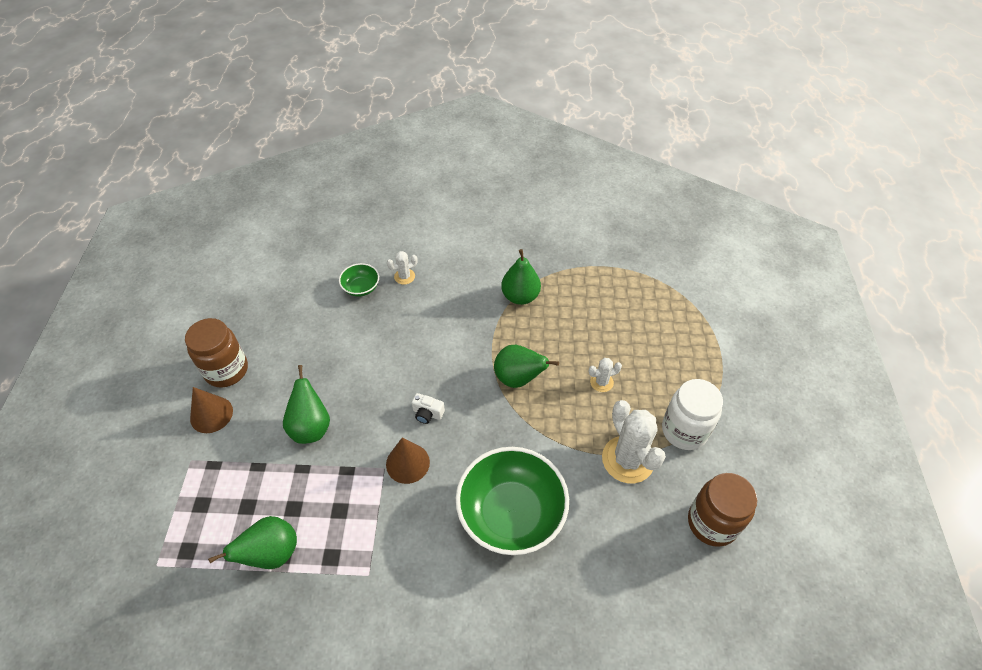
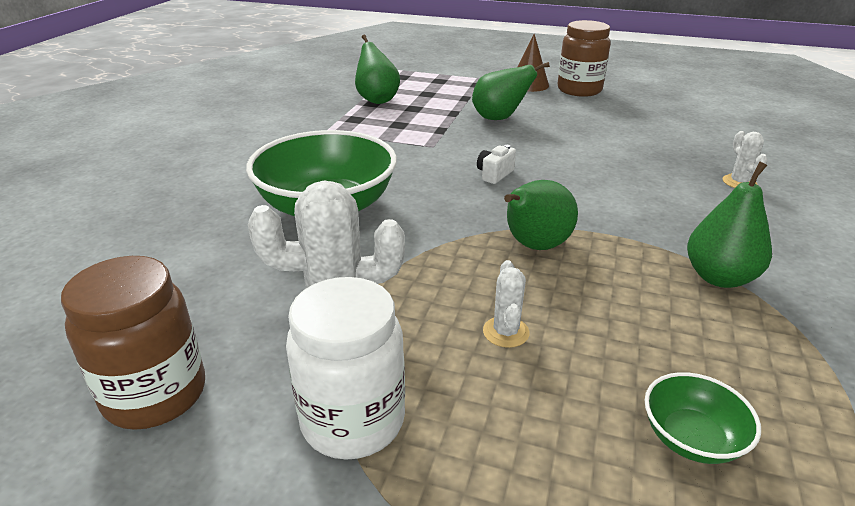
camera: 105 degrees right, 20 degrees down
green bowl [339,263,379,297] -> green bowl moved to [645,372,761,464]
brown cone [386,438,430,484] -> none

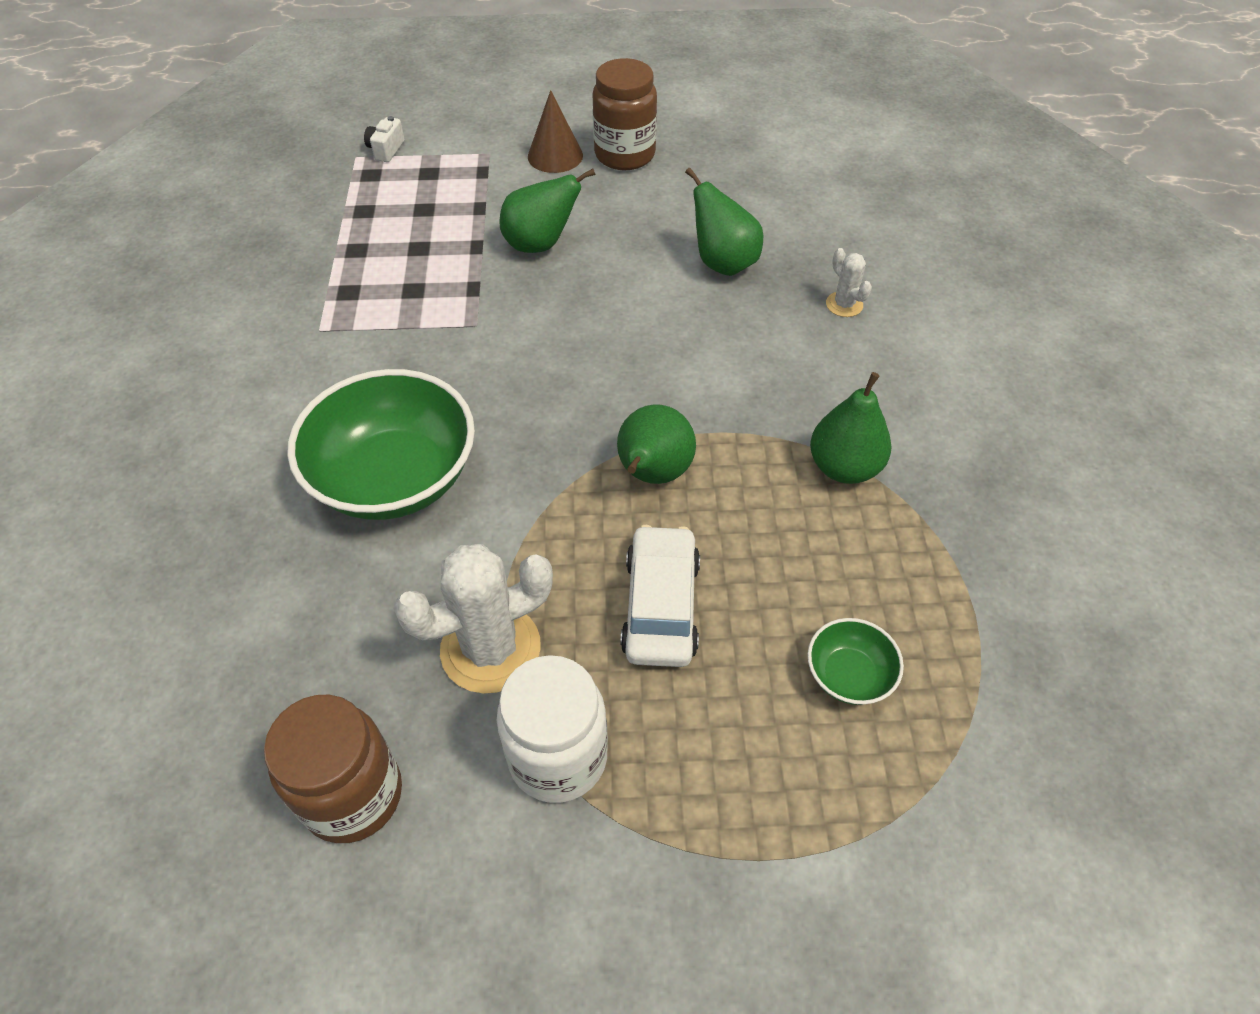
camera: 20 degrees left, 20 degrees up
green pear [355,35,400,104] -> green pear moved to [685,168,763,276]
white camera [477,145,516,184] -> white camera moved to [364,116,404,162]
white cactus [483,260,530,348] -> white car [620,525,700,667]

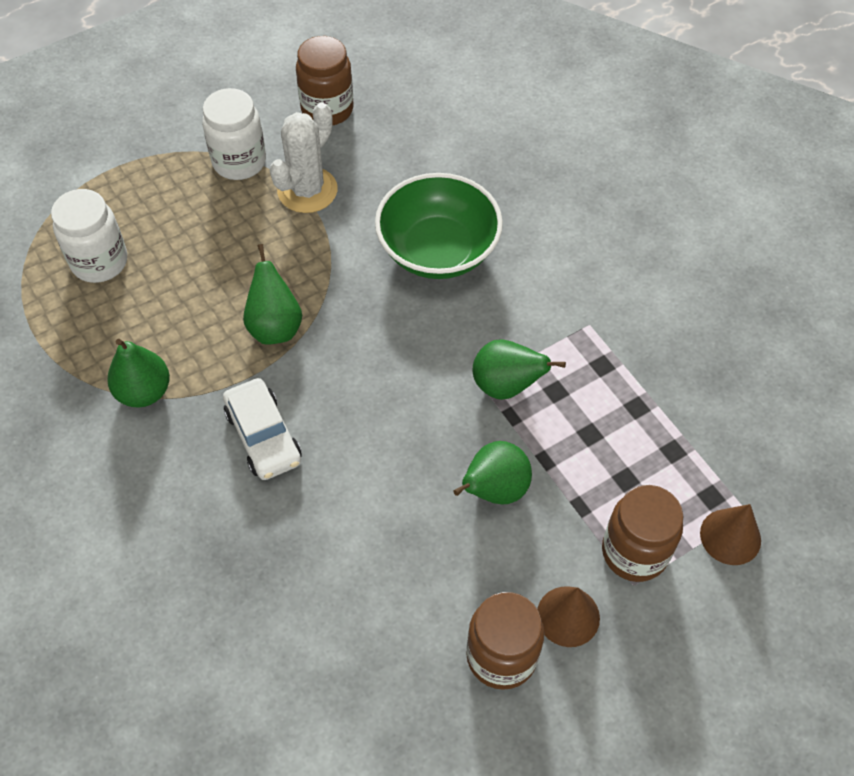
camera: 150 degrees right, 5 degrees up
white camera [364,116,404,162] -> brown cone [700,504,761,565]
white car [620,525,700,667] -> white car moved to [223,378,302,480]
green pear [685,168,763,276] -> green pear moved to [472,339,566,400]
green bowl [808,618,904,705] -> white jar [51,189,127,283]
white cactus [826,248,872,317] -> none
none -> brown jar [602,485,683,582]

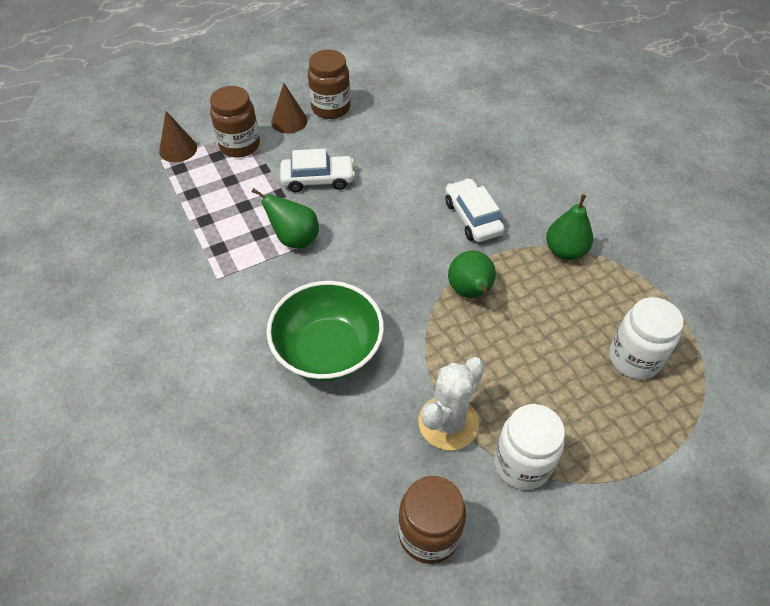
camera: 175 degrees left, 5 degrees down
green pear [453,441,532,505] -> white car [280,149,355,192]

